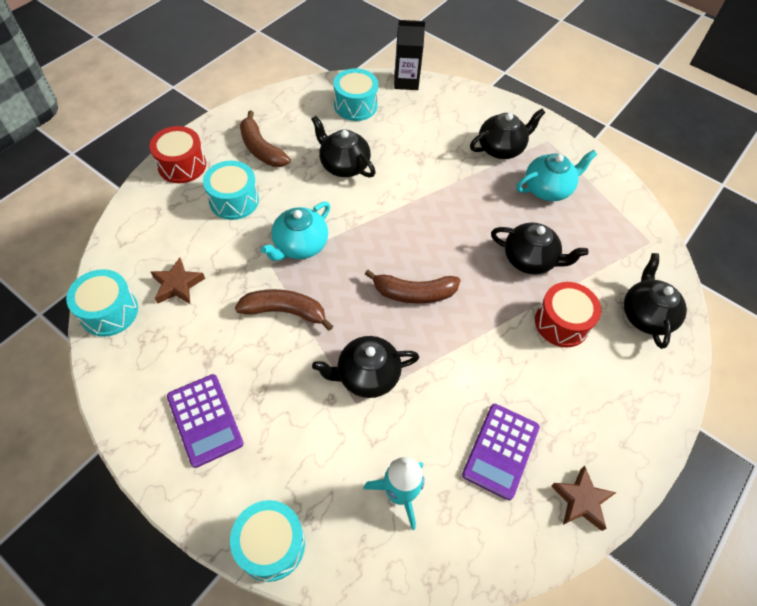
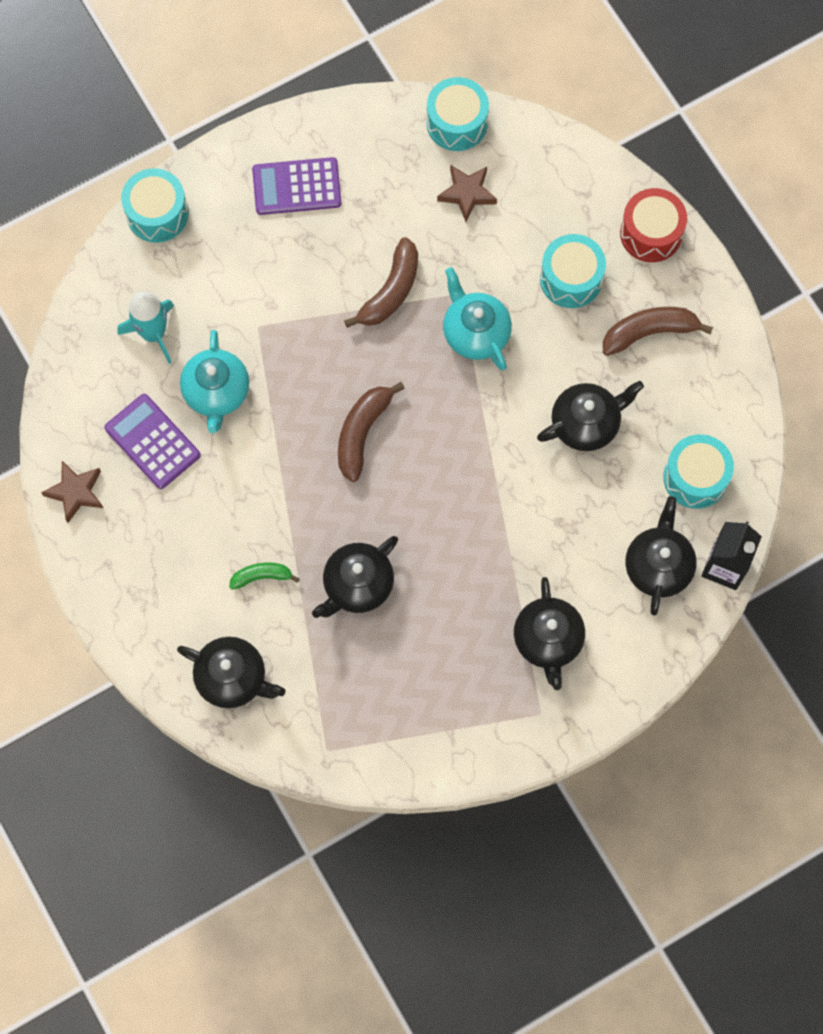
camera: 115 degrees right, 15 degrees up
black teapot [312,336,419,398] -> black teapot moved to [625,496,697,616]
turquoise teapot [516,150,597,201] -> turquoise teapot moved to [180,330,249,433]
red drum [535,282,601,347] -> green banana [229,563,300,590]

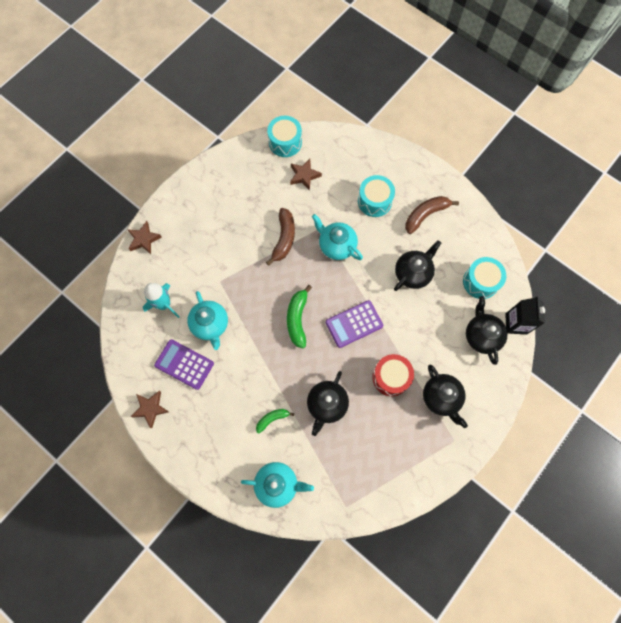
camera: 20 degrees left, 0 degrees up
turquoise drum [121,168,189,243] -> brown star [127,221,162,254]
black teapot [177,637,285,708] -> turquoise teapot [241,462,314,508]
purple calculator [252,157,342,215] -> purple calculator moved to [326,300,383,348]
brown banana [338,382,405,482] -> green banana [287,285,312,348]
red drum [620,188,687,262] -> red drum moved to [372,354,414,396]

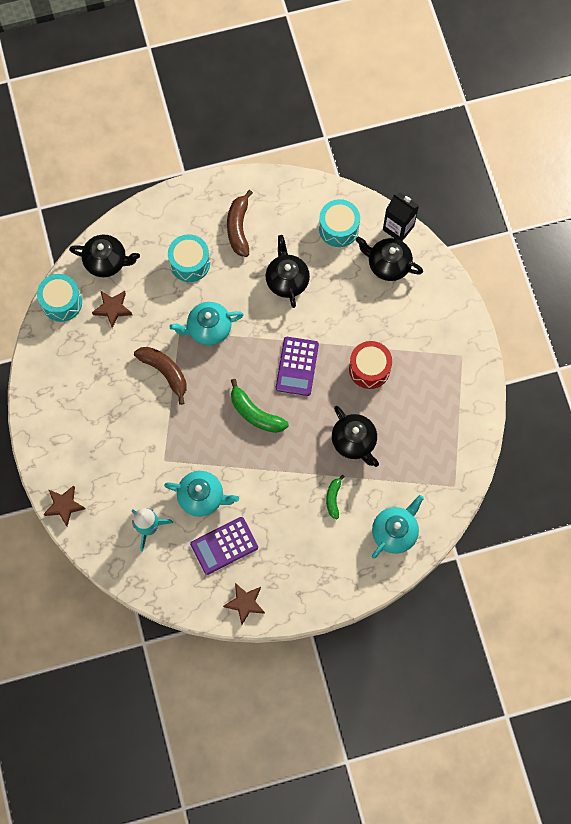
camera: 55 degrees left, 0 degrees up
black teapot [423,365,468,428] -> black teapot moved to [69,235,140,277]

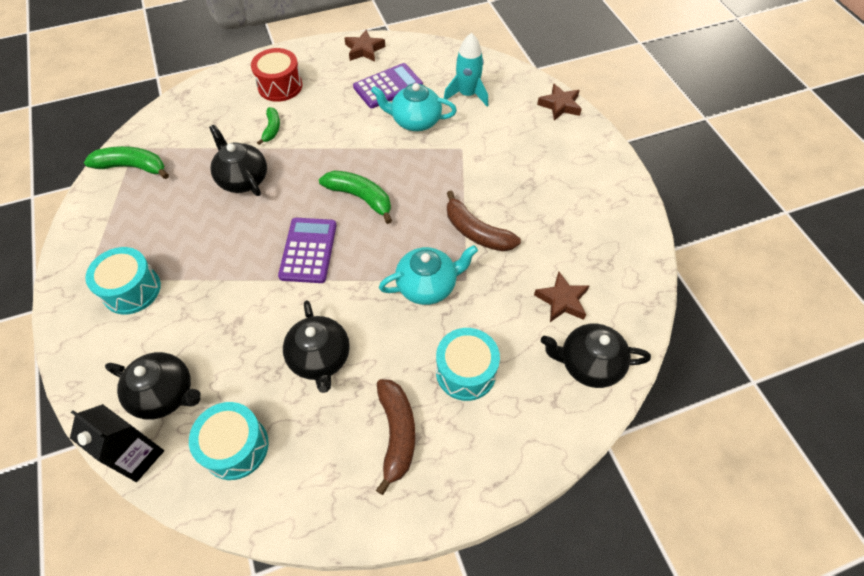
camera: 175 degrees right, 15 degrees down
turquoise drum [37,274,82,322] -> turquoise drum moved to [85,247,161,315]
red drum [349,341,392,389] -> red drum moved to [251,48,303,102]
turquoise teapot [372,495,424,559] -> none
none -> green banana [84,146,169,179]

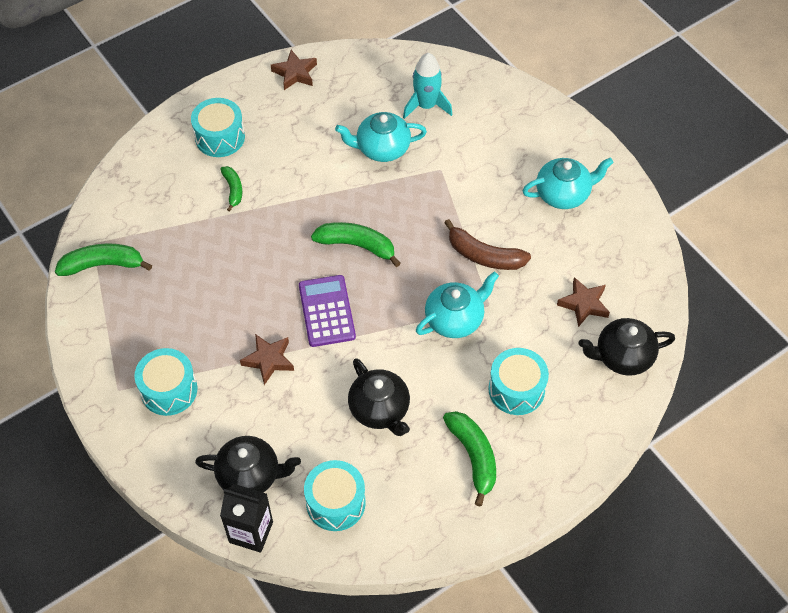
camera: 15 degrees left, 0 degrees up
black teapot [209,125,267,196] -> none
red drum [251,48,303,102] -> turquoise drum [191,98,245,157]
purple calculator [353,63,423,108] -> none
brown banana [376,379,415,495] -> green banana [443,411,496,507]
brown star [537,83,582,121] -> brown star moved to [240,334,294,385]
none -> turquoise teapot [522,158,614,209]

